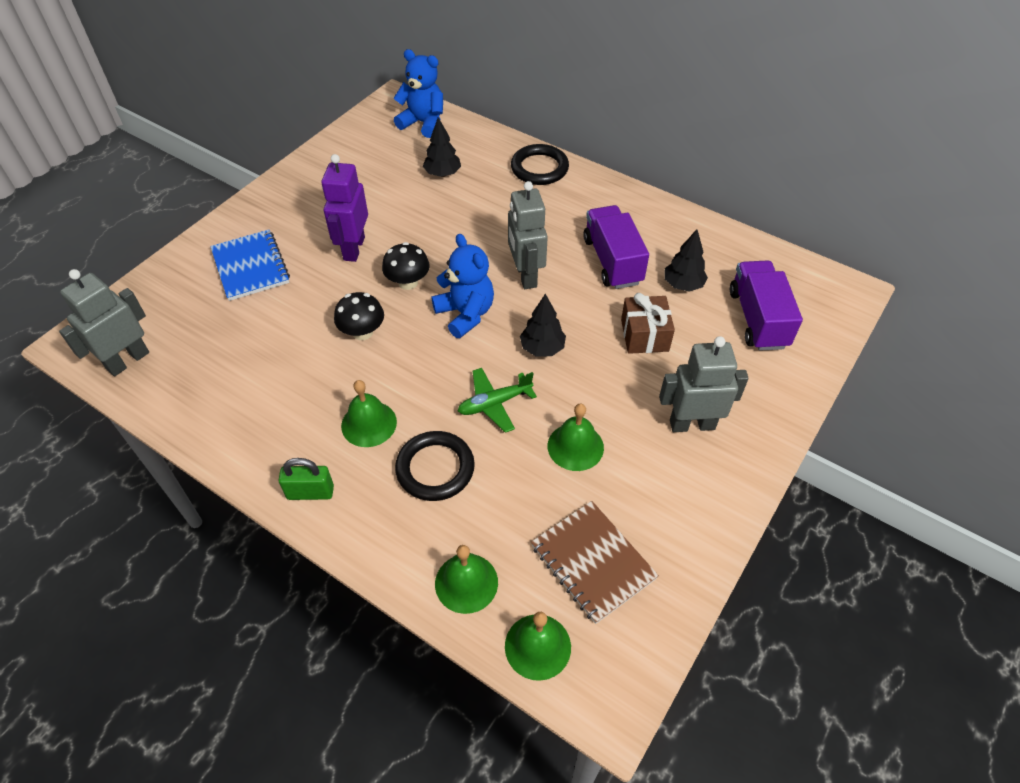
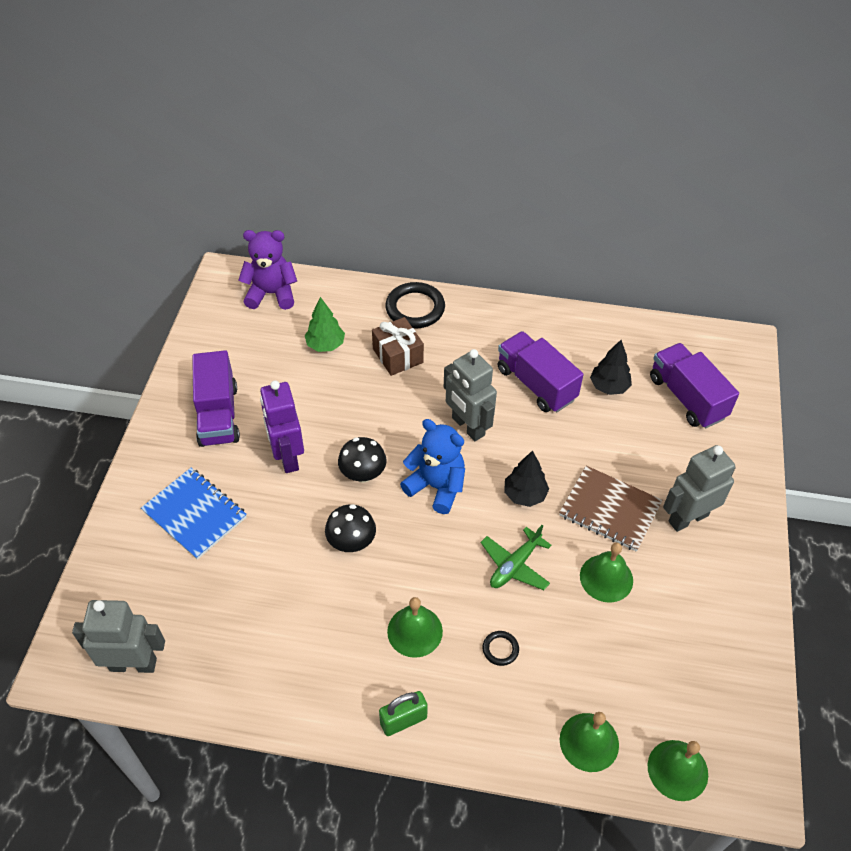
camera: 25 degrees left, 0 degrees up
grey robot [59,269,149,376] -> grey robot turned 75 degrees clockwise [72,600,165,673]
blue teddy bear [393,49,443,138] -> purple teddy bear [238,230,297,310]
black ring [395,431,475,501] -> black ring [483,631,519,666], size x0.48
black tree [423,117,461,177] -> green tree [305,297,345,352]
brown notebook [531,501,659,624] -> brown notebook moved to [559,466,663,552]
brown gift [621,293,675,354] -> brown gift moved to [372,317,424,376]
none -> purple truck [192,350,240,447]

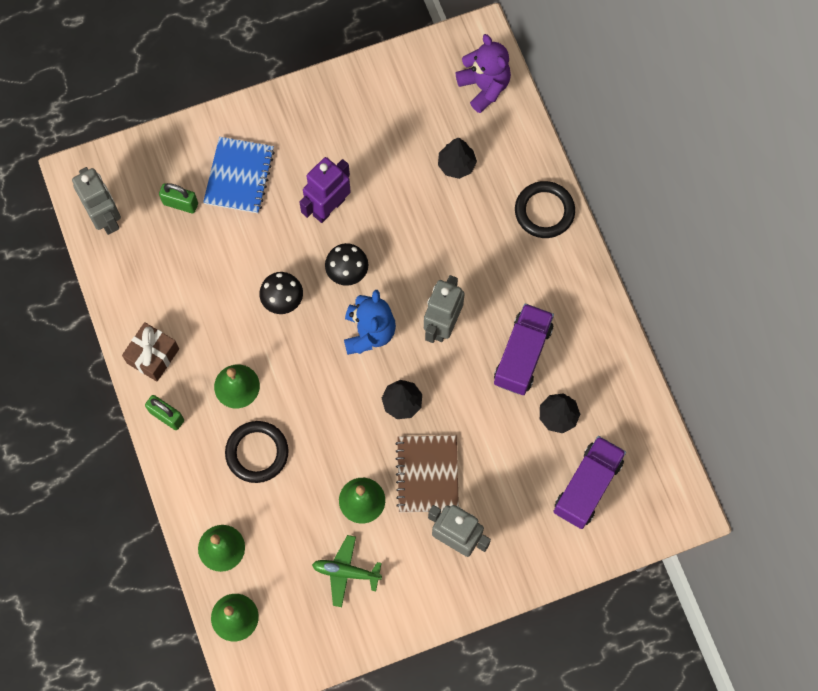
camera: 60 degrees right, 20 degrees up
purple truck [192,350,240,447] -> none
green tree [305,297,345,352] -> black tree [438,137,477,179]
brown gift [372,317,424,376] -> brown gift moved to [122,322,179,381]
green plane [481,525,552,590] -> green plane moved to [312,535,382,607]
black ring [483,631,519,666] -> black ring [225,421,289,483], size x2.09
none -> green padlock [159,183,198,214]

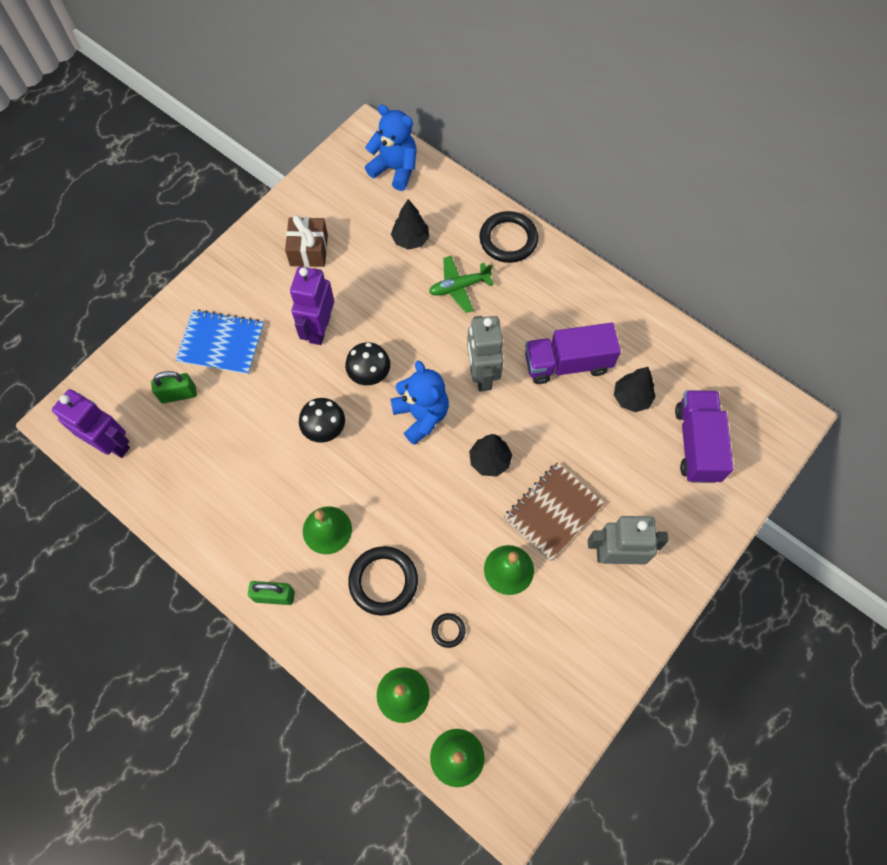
camera: 30 degrees left, 5 degrees down
grey robot [72,167,121,235] -> purple robot [52,389,130,458]
brown gift [122,322,179,381] -> brown gift moved to [285,215,328,267]
blue notebook [203,137,275,213] -> blue notebook turned 60 degrees counterclockwise [175,309,264,375]
green plane [312,535,382,607] -> green plane moved to [429,256,494,313]
brown notebook [395,436,459,512] -> brown notebook turned 75 degrees clockwise [504,462,604,561]
purple teddy bear [456,34,511,113] -> blue teddy bear [365,105,417,191]
purple truck [494,303,554,395] -> purple truck turned 90 degrees counterclockwise [525,323,621,384]
none -> black ring [432,613,466,648]

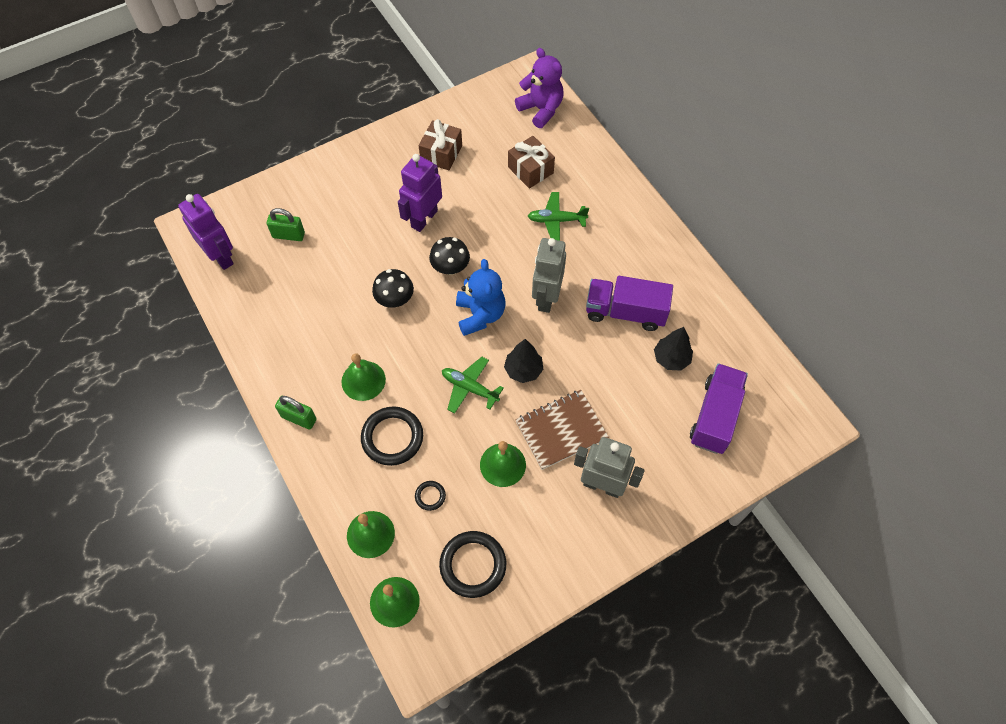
camera: 20 degrees right, 5 degrees down
blue notebook [175,309,264,375] -> none
blue teddy bear [365,105,417,191] -> purple teddy bear [515,48,563,128]
black tree [391,199,429,250] -> brown gift [508,136,555,189]
black ring [479,211,538,263] -> black ring moved to [439,531,506,598]
none -> green plane [442,357,504,414]

